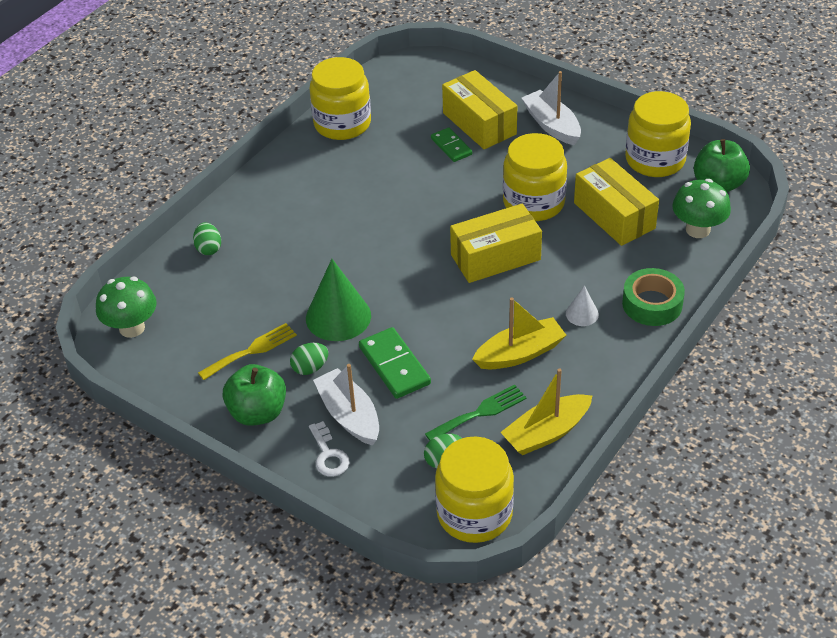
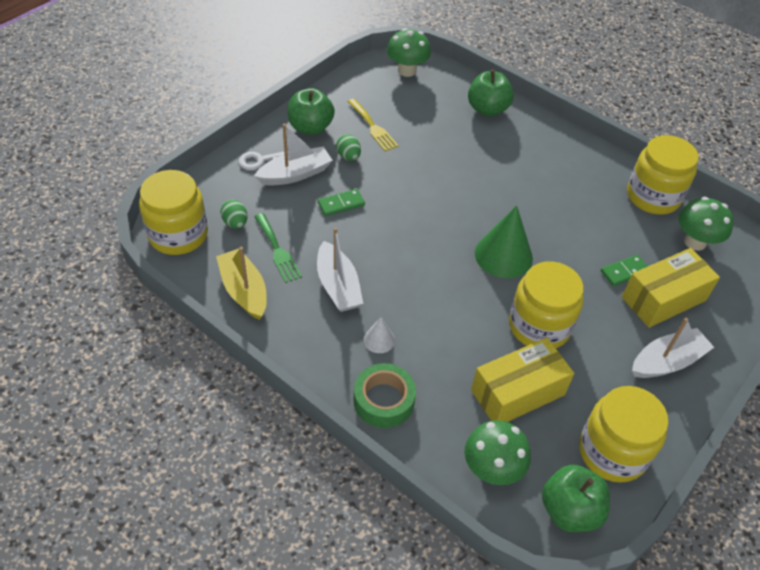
camera: 90 degrees right, 5 degrees up
green egg [193,222,221,255] -> green apple [468,70,514,116]
green cone [306,259,371,341] -> green cone moved to [475,205,533,278]
green domino [359,327,431,399] -> green domino [318,189,365,216], size x0.65
yellow box [450,203,542,283] -> none
yellow boat [472,298,566,369] -> white boat [317,227,363,312]
none -> green mushroom [678,197,734,251]

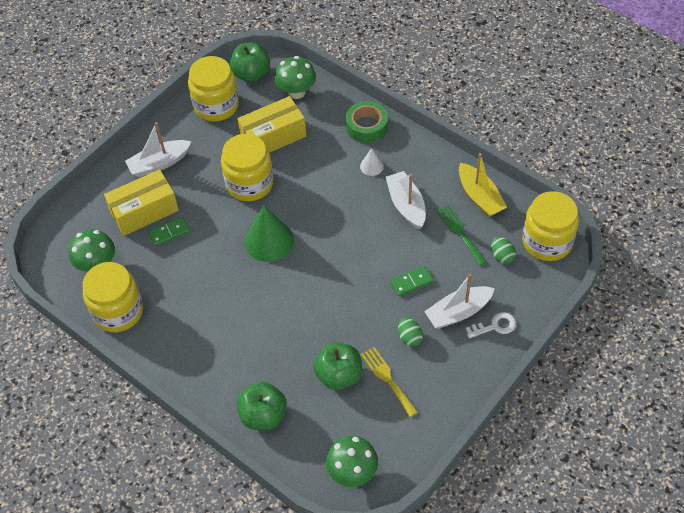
camera: 175 degrees left, 5 degrees up
green apple [288,88,335,135] -> green apple moved to [314,343,362,390]

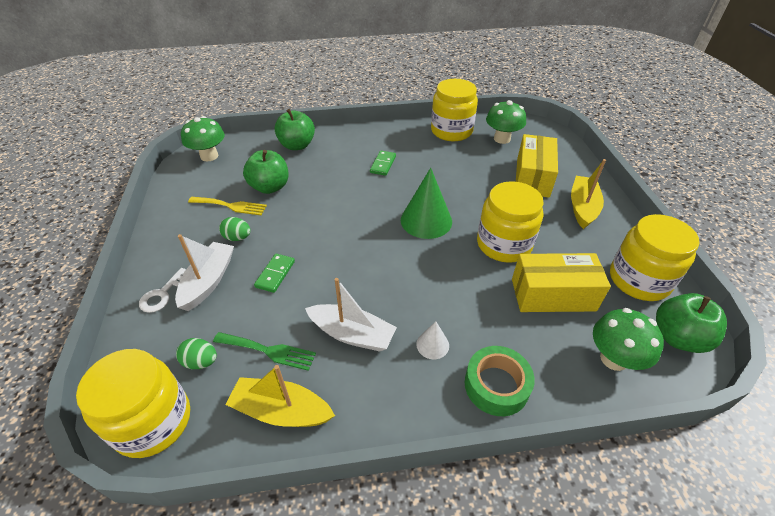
camera: 130 degrees right, 10 degrees down
white boat [125,122,192,177] -> yellow boat [571,159,606,229]
green domino [148,217,190,246] -> green domino moved to [370,151,396,176]
yellow box [238,96,306,153] -> yellow box turned 75 degrees clockwise [512,253,611,312]

